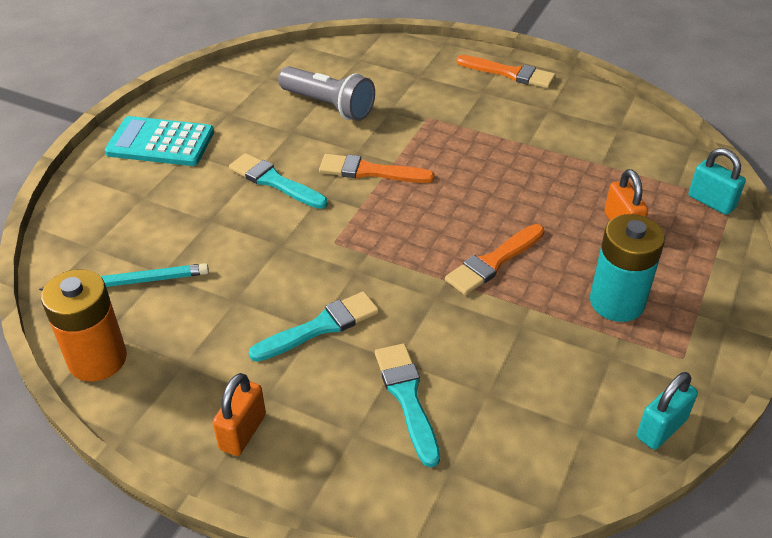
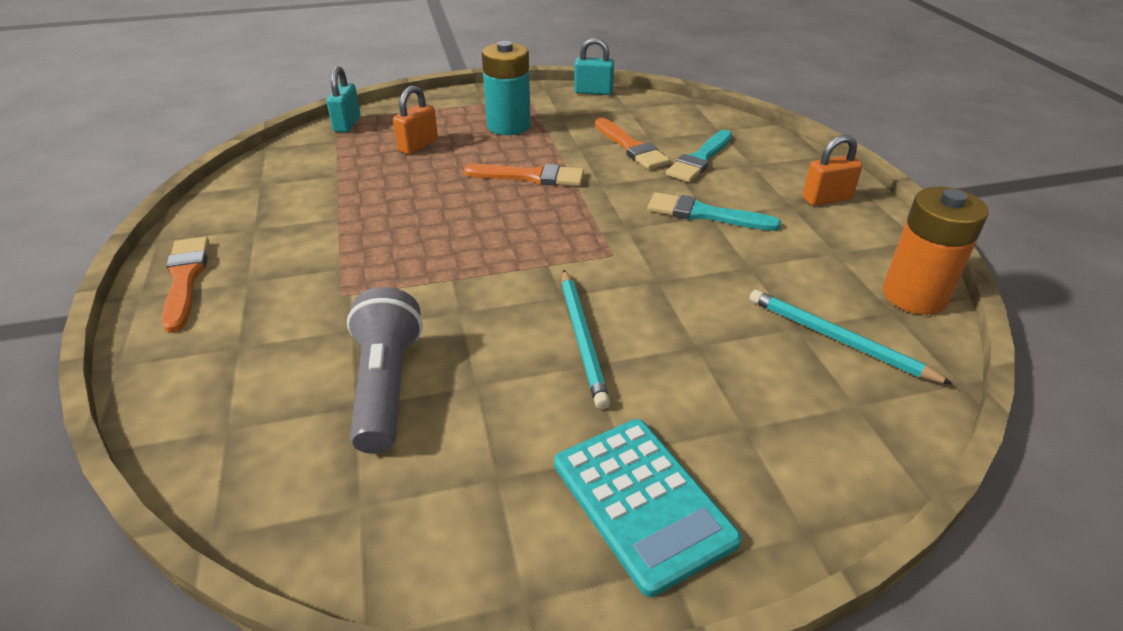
camera: 130 degrees left, 5 degrees down
turquoise brush [229,153,327,209] -> turquoise pencil [562,269,610,409]
orange brush [319,154,435,183] -> orange brush moved to [595,118,670,170]

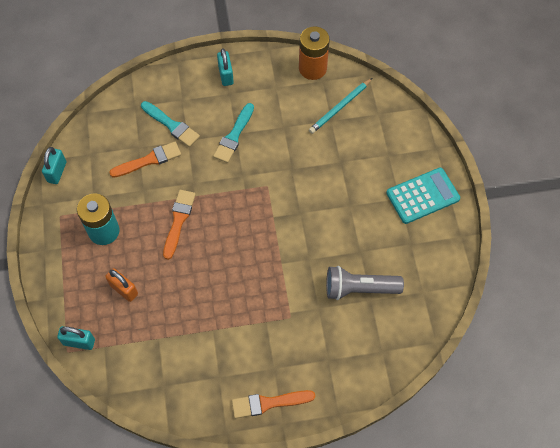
camera: 85 degrees left, 25 degrees up
turquoise pencil [562,269,610,409] -> none
orange padlock [802,135,862,206] -> turquoise padlock [217,48,234,86]

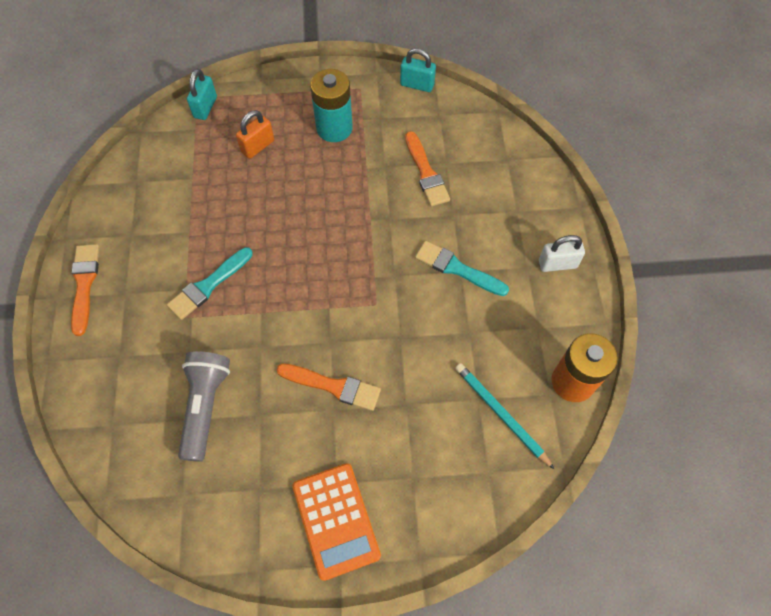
camera: 95 degrees right, 0 degrees up
turquoise brush [141,101,200,147] -> turquoise brush moved to [167,247,253,320]
orange brush [163,190,196,260] -> orange brush moved to [276,363,381,411]
turquoise padlock [217,48,234,86] -> white padlock [539,235,585,272]
turquoise calculator [386,168,460,224] -> orange calculator [292,463,381,581]

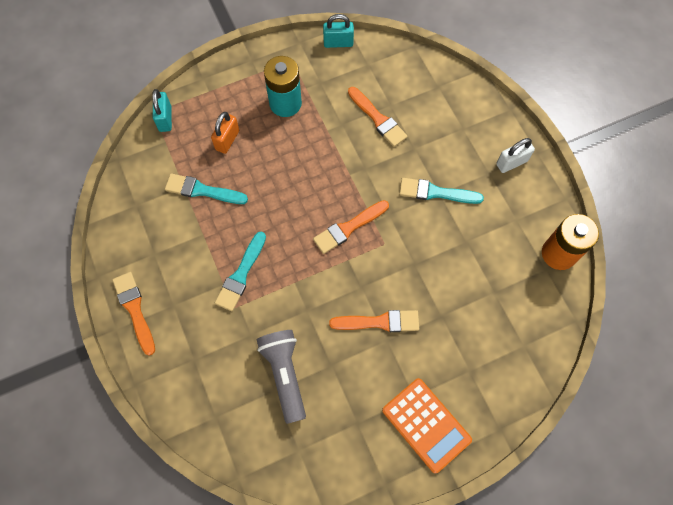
camera: 20 degrees left, 5 degrees up
turquoise pencil [455,363,555,470] -> none
none -> turquoise brush [165,173,248,204]
none -> orange brush [313,200,389,254]

